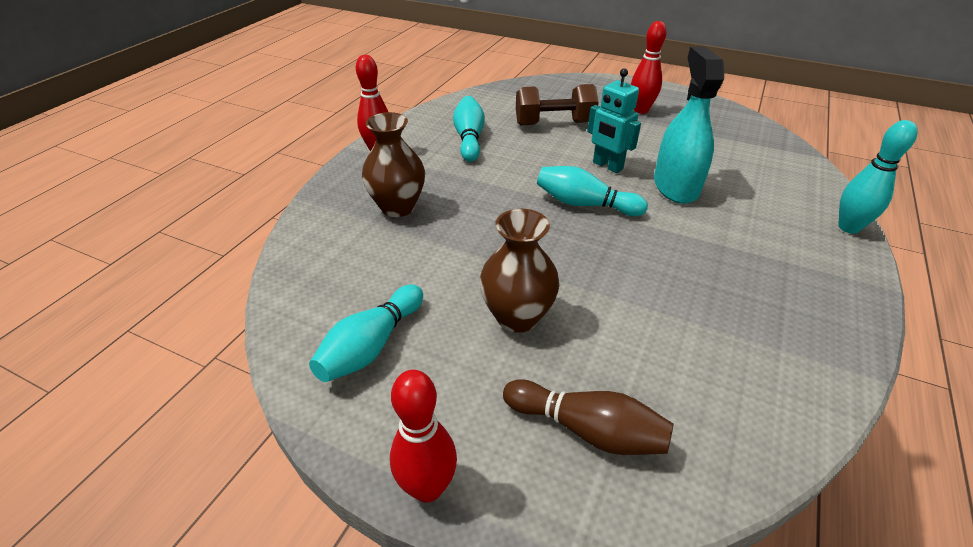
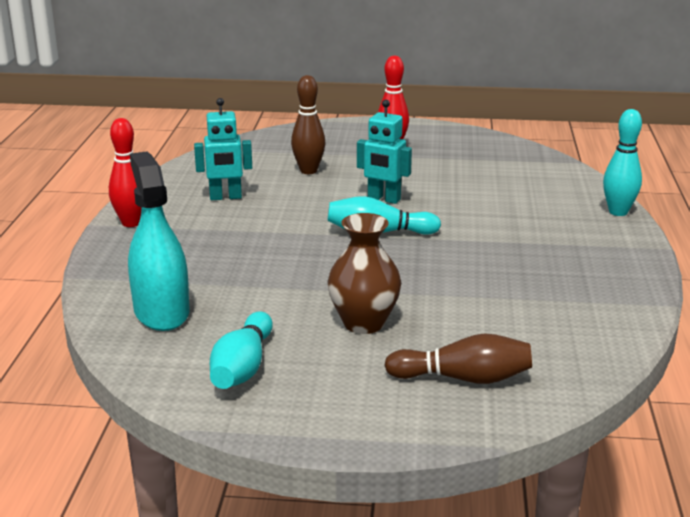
camera: 20 degrees left, 15 degrees down
brown vase [362,112,425,217] -> none
red bowling pin [390,370,457,503] -> none
turquoise bowling pin [453,96,485,162] -> turquoise robot [194,98,252,200]
brown dumbbell [516,84,599,125] -> brown bowling pin [291,75,325,174]
turquoise spray bottle [654,47,724,204] -> turquoise spray bottle moved to [128,151,189,331]

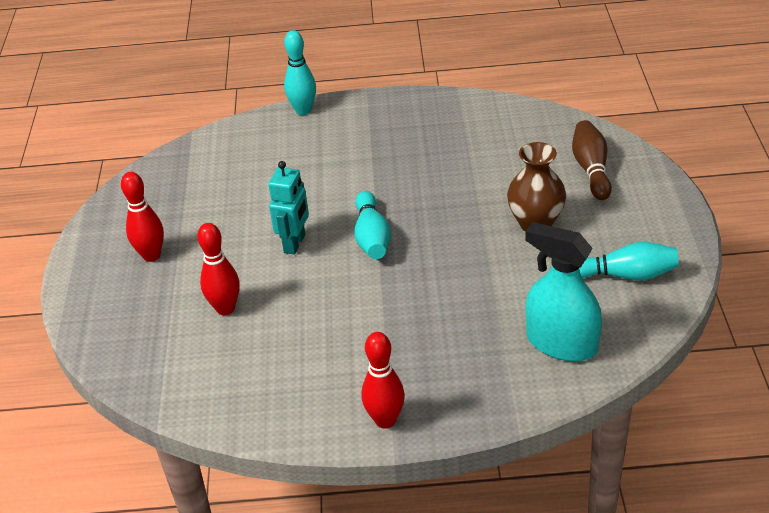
camera: 95 degrees left, 15 degrees up
turquoise spray bottle [128,151,189,331] -> turquoise spray bottle turned 60 degrees clockwise [525,222,602,362]
turquoise robot [194,98,252,200] -> none
brown bowling pin [291,75,325,174] -> red bowling pin [197,223,240,315]

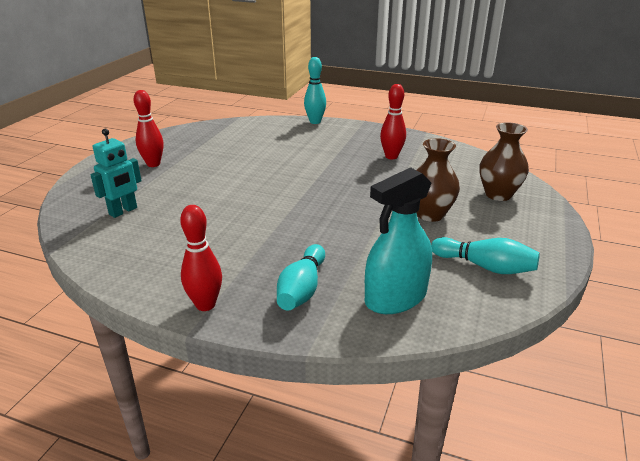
camera: 20 degrees right, 10 degrees down
red bowling pin [197,223,240,315] -> red bowling pin moved to [380,84,406,159]
turquoise robot [268,161,309,254] -> turquoise robot moved to [90,129,142,218]
turquoise bowling pin [354,191,391,259] -> turquoise bowling pin moved to [277,244,325,310]
turquoise spray bottle [525,222,602,362] -> turquoise spray bottle turned 90 degrees counterclockwise [365,167,432,314]
brown bowling pin [572,120,612,200] -> brown vase [479,122,529,201]

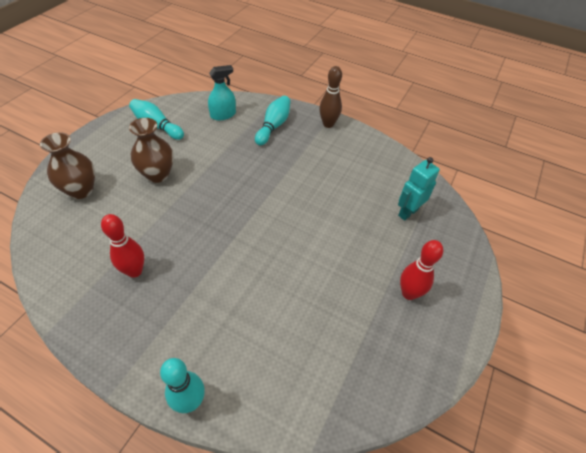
camera: 175 degrees left, 20 degrees up
red bowling pin [180,205,222,311] -> brown bowling pin [319,66,342,128]
turquoise spray bottle [365,167,432,314] -> turquoise spray bottle [208,65,236,120], size x0.66

